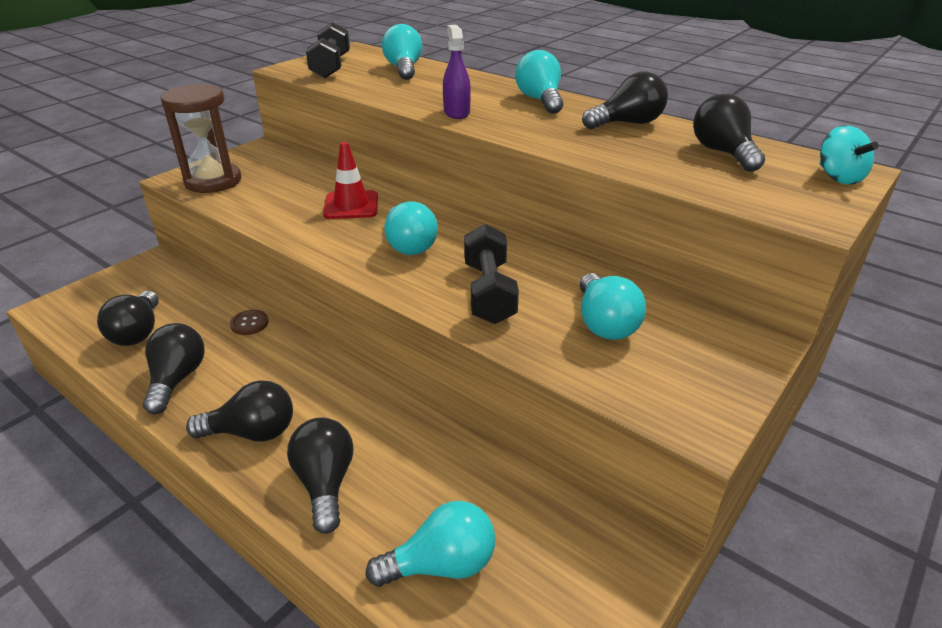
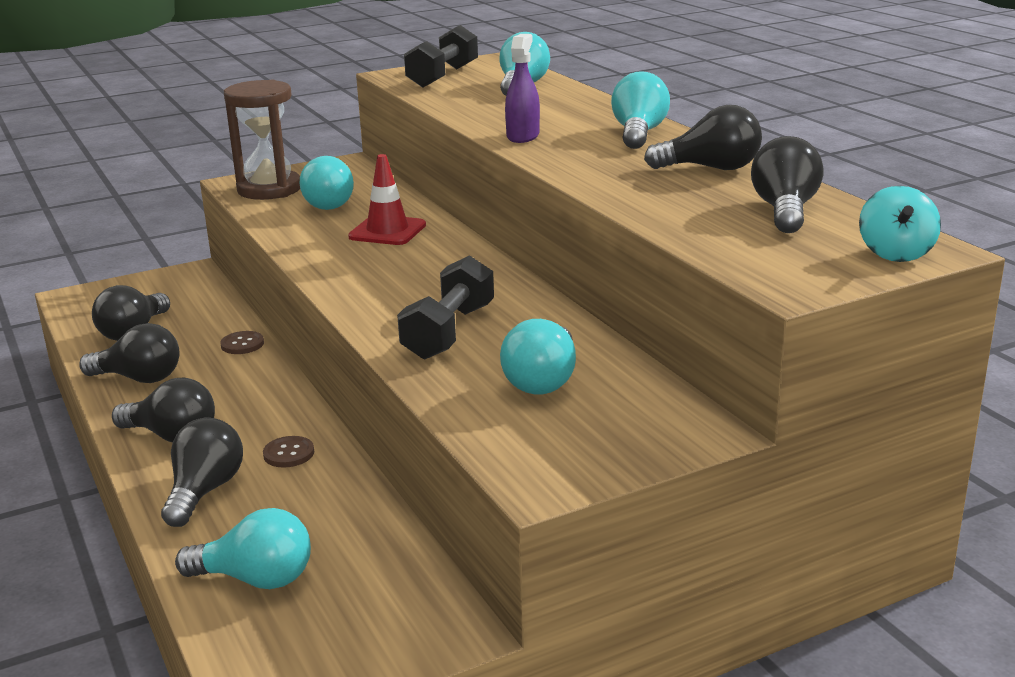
camera: 25 degrees right, 10 degrees down
black light bulb [143,323,205,414] -> black light bulb turned 75 degrees clockwise [79,323,180,383]
turquoise light bulb [384,201,438,255] -> turquoise light bulb moved to [300,156,354,210]
none -> brown button [263,436,314,467]

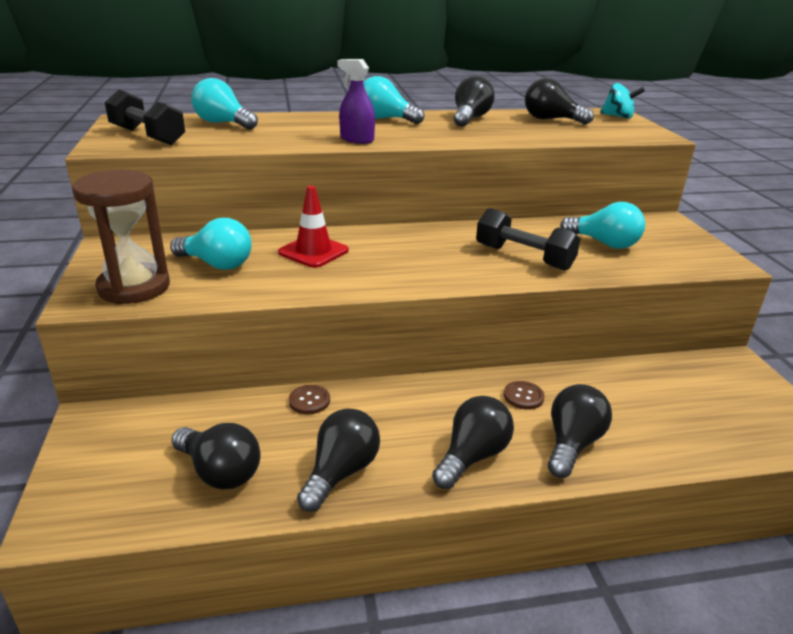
camera: 75 degrees left, 5 degrees up
black light bulb [161,417,243,527] -> black light bulb turned 90 degrees clockwise [548,384,612,478]
turquoise light bulb [175,508,311,589] -> none

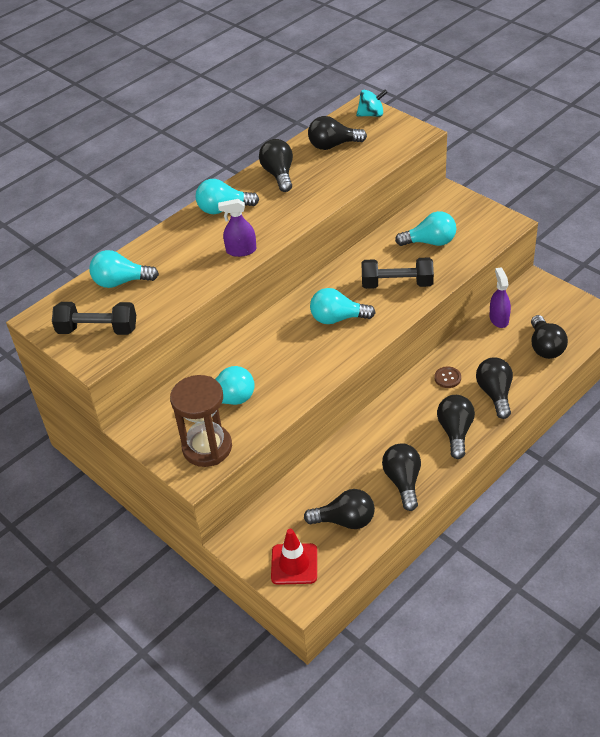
camera: 30 degrees left, 15 degrees up
red traffic cone [278,186,349,268] -> red traffic cone moved to [271,529,317,585]
brown button [289,385,330,414] -> none
none -> turquoise light bulb [310,288,375,324]
none -> purple spray bottle [489,268,511,328]
none -> black light bulb [531,315,568,359]

